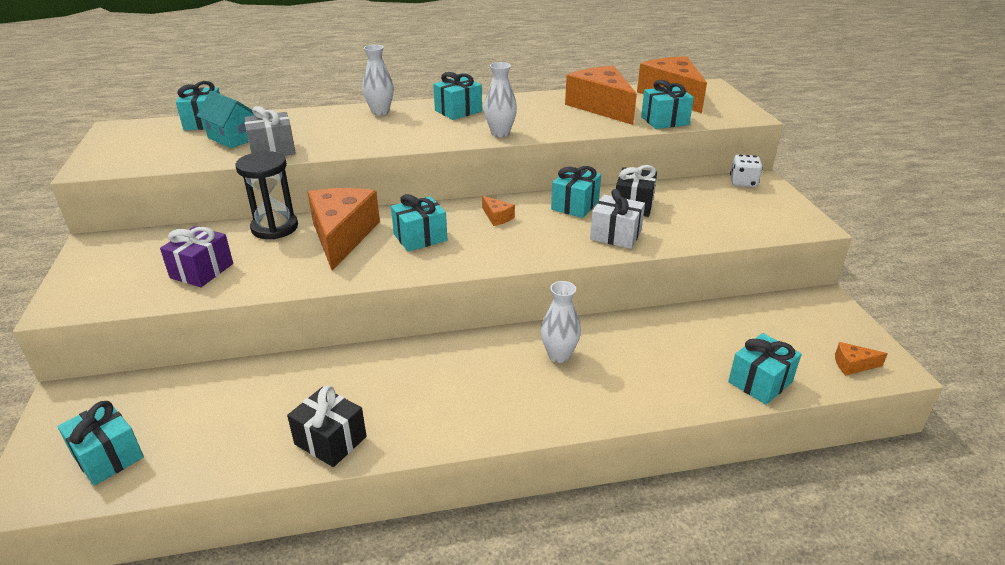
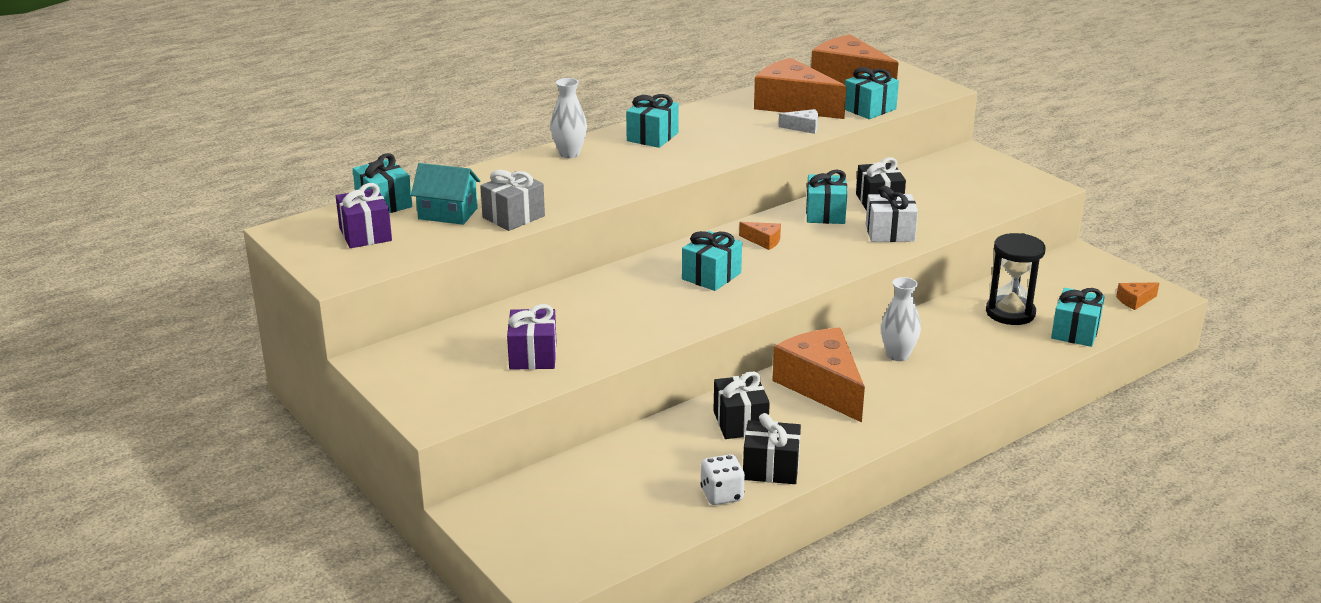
camera: 25 degrees left, 5 degrees down
turquoise gift [57,401,144,486] -> none
black hourglass [235,151,298,239] -> black hourglass moved to [986,233,1045,325]
orange cheese [308,188,380,271] -> orange cheese moved to [772,327,865,422]
white vase [484,62,517,137] -> none
white dice [730,154,763,187] -> white dice moved to [700,454,745,505]
none -> purple gift [336,183,392,248]
none -> black gift [713,372,770,439]
none -> white cheese [778,109,818,134]

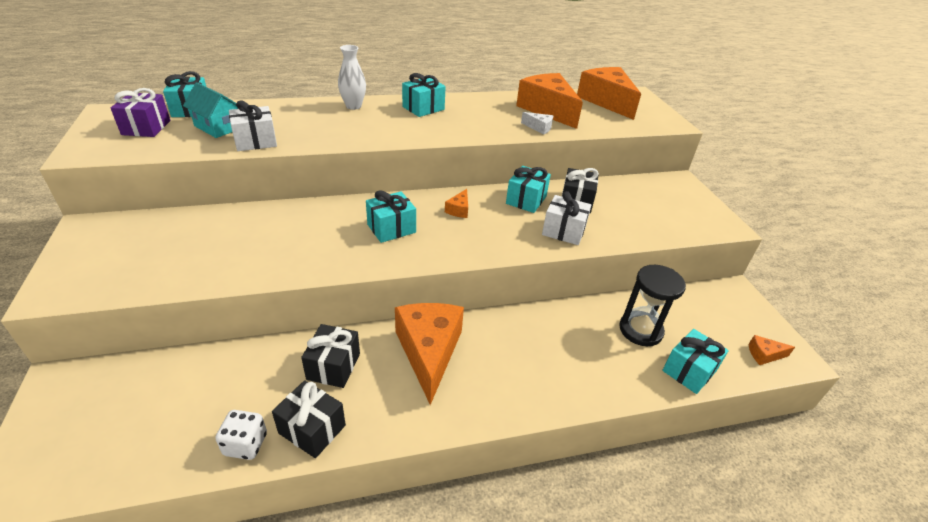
camera: 20 degrees right, 10 degrees up
grey gift [480,170,545,231] -> white gift [229,100,277,151]
purple gift [507,304,556,370] -> none
orange cheese [739,222,781,250] -> orange cheese turned 60 degrees clockwise [445,189,468,218]
turquoise gift [845,67,899,119] -> none
white vase [881,277,921,361] -> none

